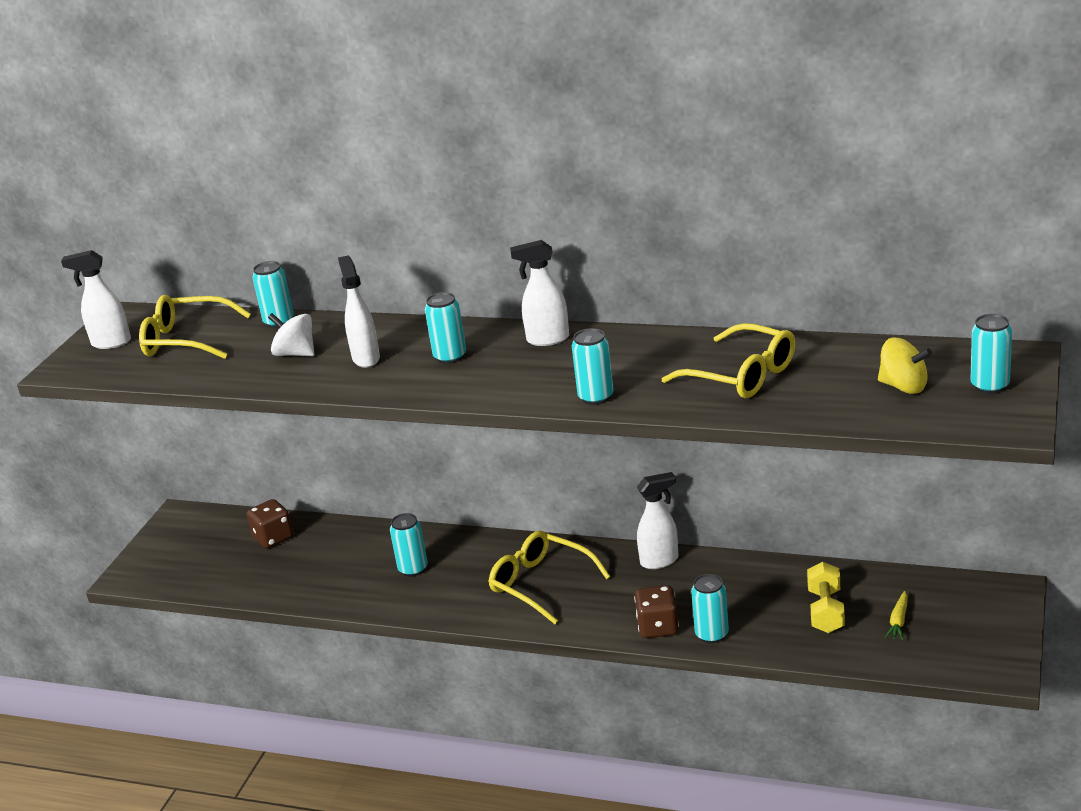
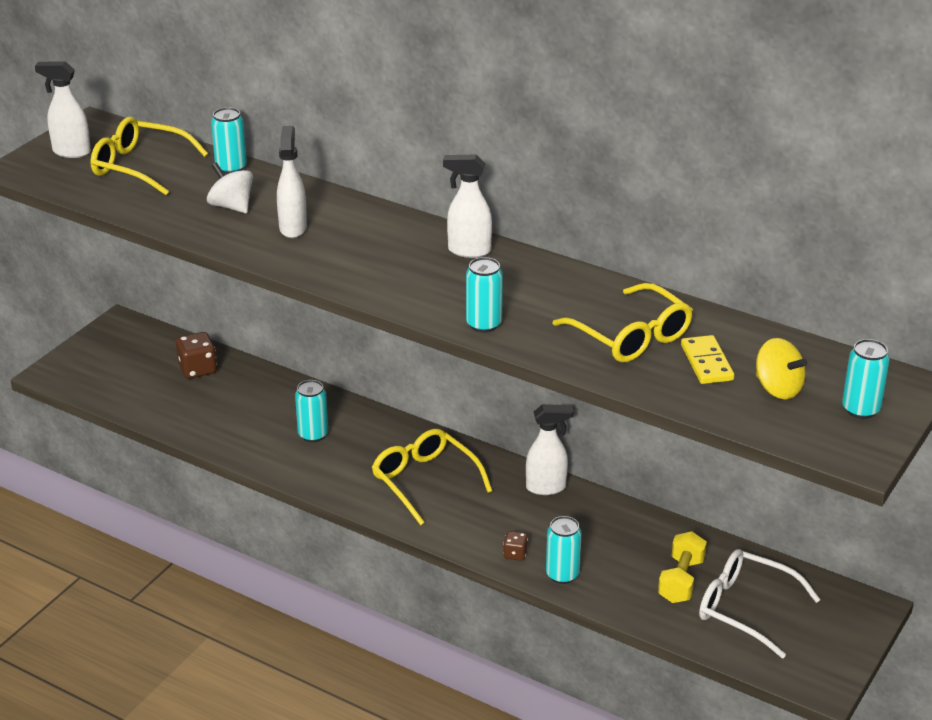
camera: 10 degrees right, 5 degrees up
turquoise can [425,292,466,364] -> none
brown dice [634,585,679,638] -> brown dice [503,531,528,561], size x0.56
yellow carrot [885,591,908,640] -> white glasses [699,549,821,658]
none -> yellow domino [681,335,734,384]

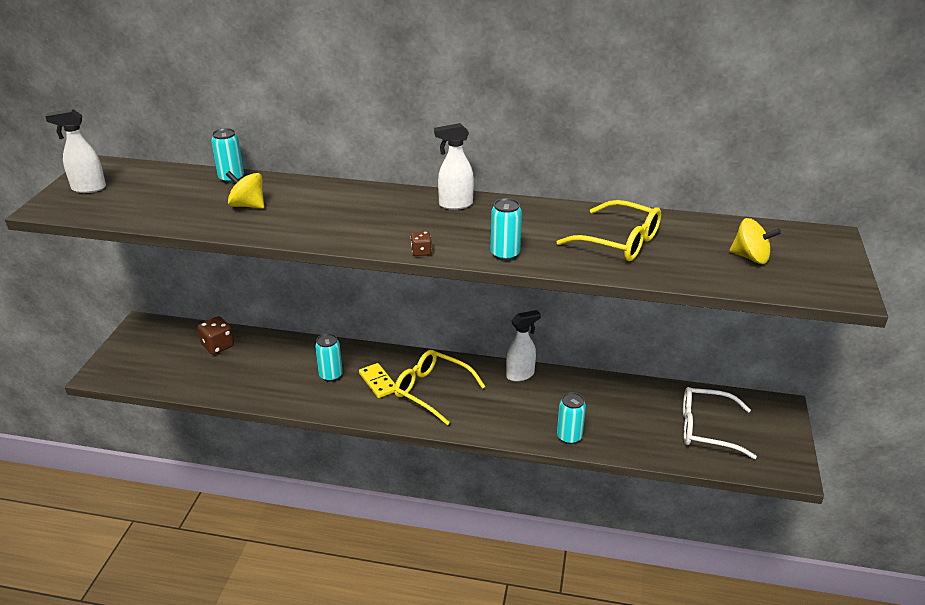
camera: 20 degrees left, 0 degrees up
yellow glasses [90,117,208,195] -> none
white spinning top [207,162,253,213] -> yellow spinning top [226,171,264,208]
white spray bottle [277,126,307,238] -> none
brown dice [503,531,528,561] -> brown dice moved to [411,231,432,256]
yellow dumbbell [658,531,707,603] -> none
yellow domino [681,335,734,384] -> yellow domino moved to [359,363,395,398]
turquoise can [842,339,890,419] -> none

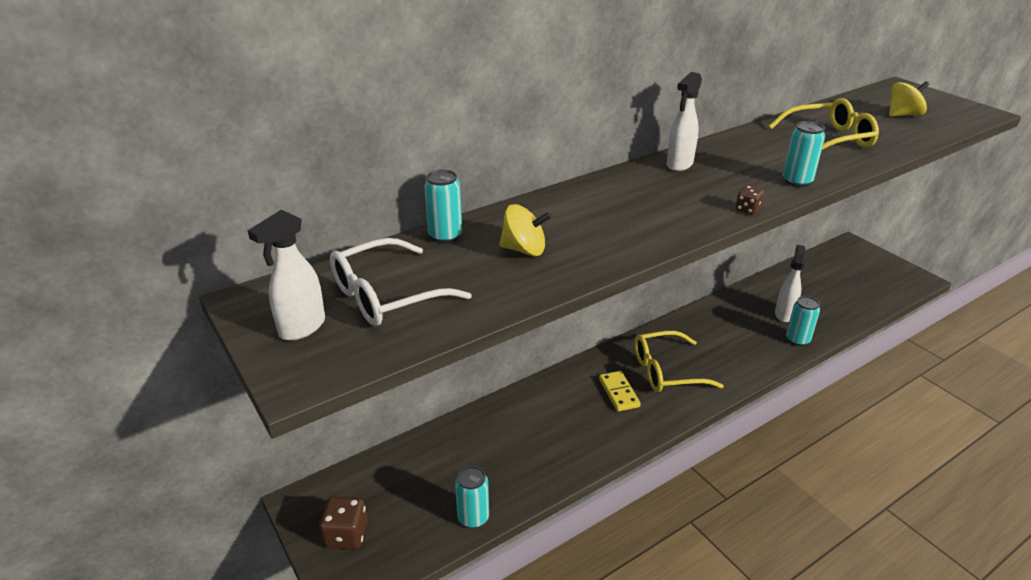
camera: 45 degrees left, 0 degrees up
brown dice [197,316,234,355] -> brown dice moved to [319,497,368,550]
yellow spinning top [226,171,264,208] -> yellow spinning top turned 150 degrees counterclockwise [499,204,552,256]
turquoise can [315,333,343,382] -> turquoise can moved to [455,466,489,528]
yellow domino [359,363,395,398] -> yellow domino turned 60 degrees clockwise [599,371,641,412]
white spray bottle [506,310,541,382] -> white spray bottle moved to [775,245,805,322]
white glasses [683,387,757,459] -> white glasses moved to [330,238,472,326]

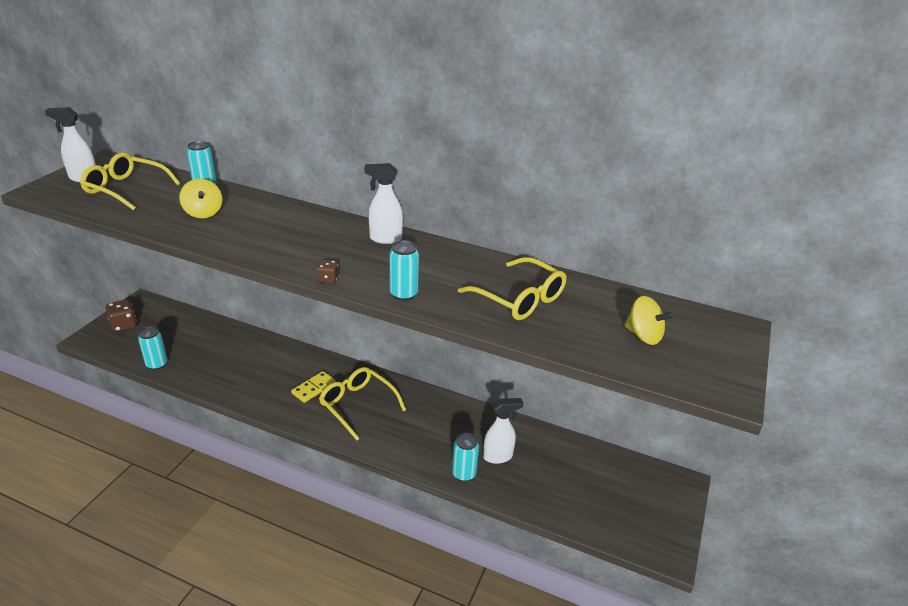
camera: 55 degrees right, 0 degrees up
white glasses [330,238,472,326] -> yellow glasses [80,153,180,211]

